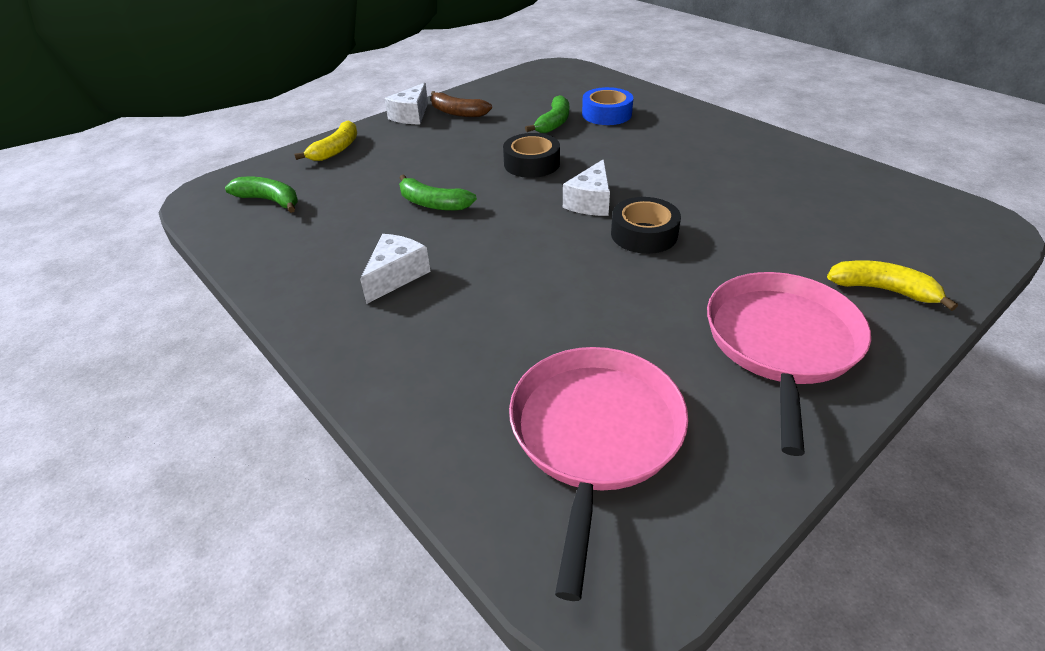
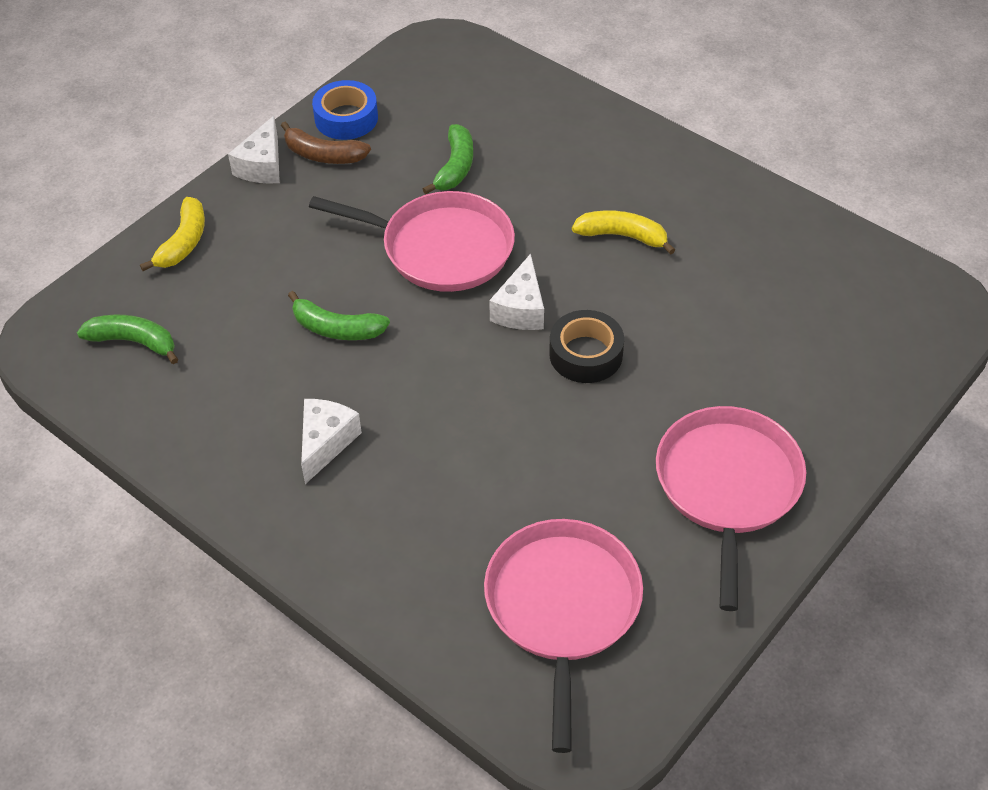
camera: 10 degrees left, 10 degrees up
black tape [503,133,560,178] -> pink pan [309,191,515,292]
blue tape [582,87,633,125] -> blue tape moved to [312,80,378,140]
yellow banana [827,260,958,311] -> yellow banana moved to [572,210,675,255]

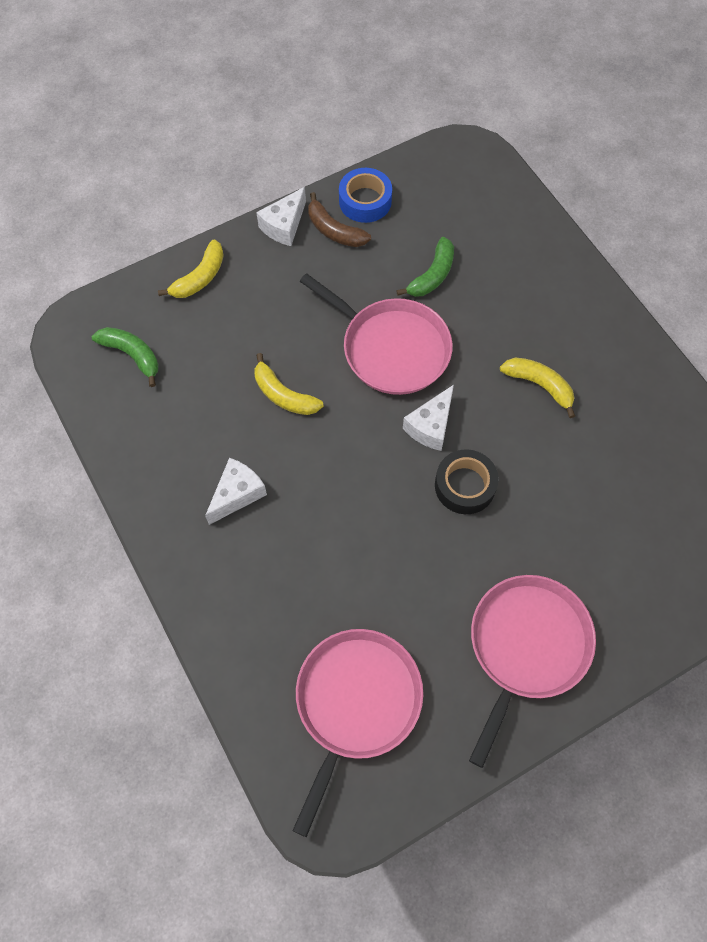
camera: 20 degrees right, 15 degrees up
green banana [288,291,390,340] -> yellow banana [255,353,323,415]

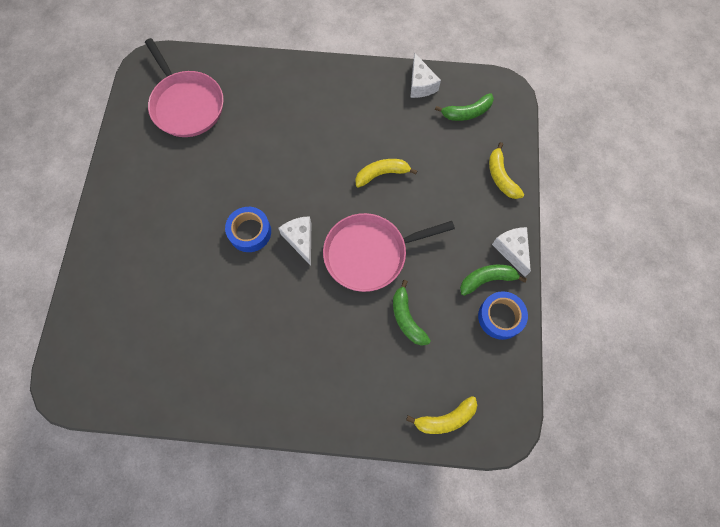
camera: 125 degrees right, 5 degrees up
white cheese [205,458,267,525] -> white cheese moved to [410,53,441,98]
brown banana [308,192,371,247] -> green banana [460,265,527,296]
black tape [435,449,499,514] -> blue tape [225,207,271,252]
pink pan [469,575,596,768] -> none
yellow banana [500,358,575,418] -> yellow banana moved to [406,396,477,434]

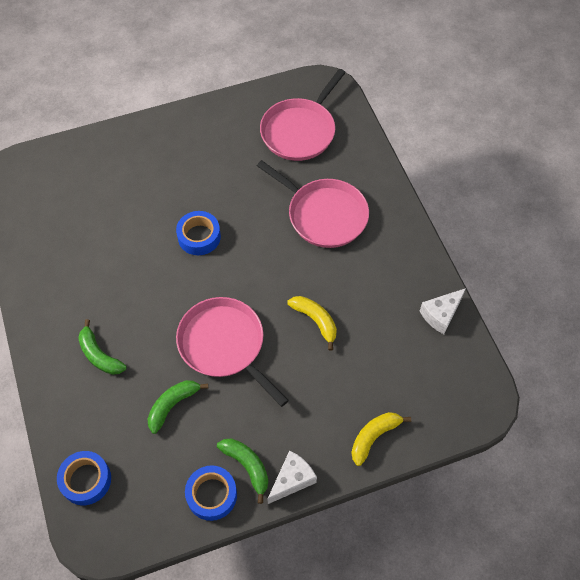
camera: 65 degrees right, 10 degrees down
white cheese [278,216,311,266] -> none
yellow banana [406,396,477,434] -> blue tape [57,451,111,505]
green banana [435,93,494,121] -> green banana moved to [78,319,127,375]
none -> pink pan [257,160,369,248]

